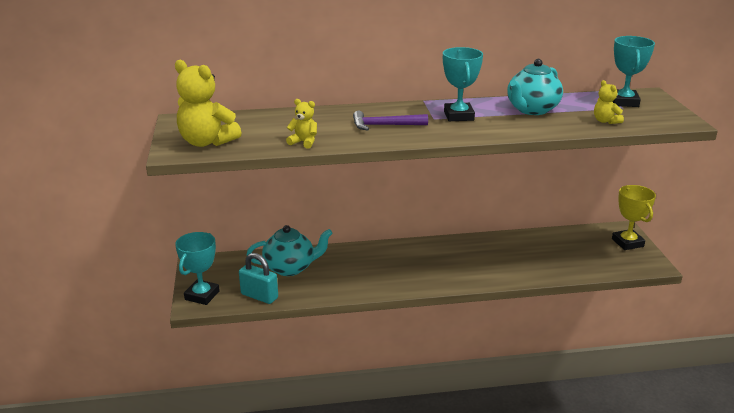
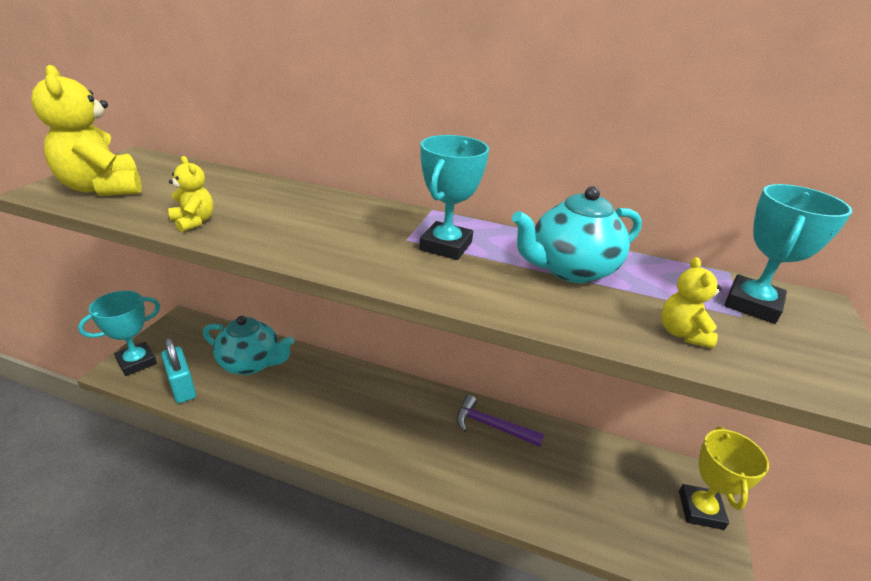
camera: 25 degrees right, 5 degrees up
purple hammer [353,111,428,131] -> purple hammer moved to [457,395,544,447]

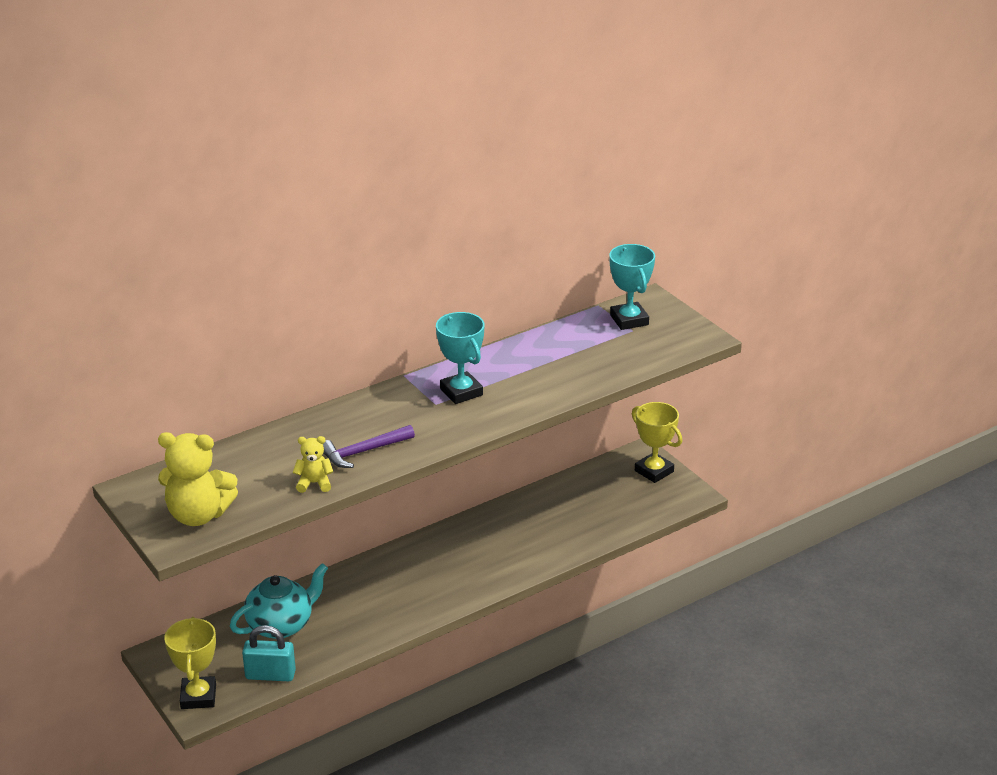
camera: 50 degrees left, 0 degrees up
turquoise trophy [78,291,160,376] -> yellow trophy [164,617,216,709]
purple hammer [457,395,544,447] -> purple hammer moved to [323,425,415,468]
turquoise teapot [512,186,642,283] -> none
yellow teddy bear [661,257,722,349] -> none

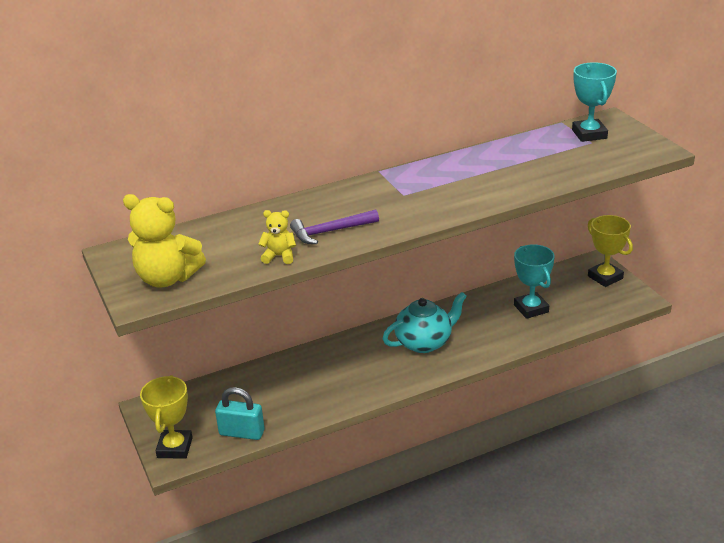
camera: 10 degrees right, 0 degrees up
turquoise teapot [230,563,328,639] -> turquoise teapot moved to [382,292,467,353]
turquoise trophy [436,312,485,404] -> turquoise trophy moved to [514,244,555,319]

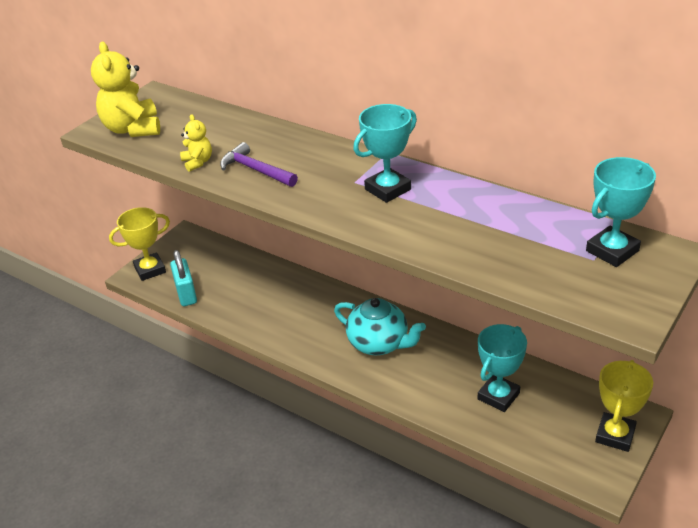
camera: 60 degrees right, 5 degrees up
none -> turquoise trophy [353,104,417,203]

